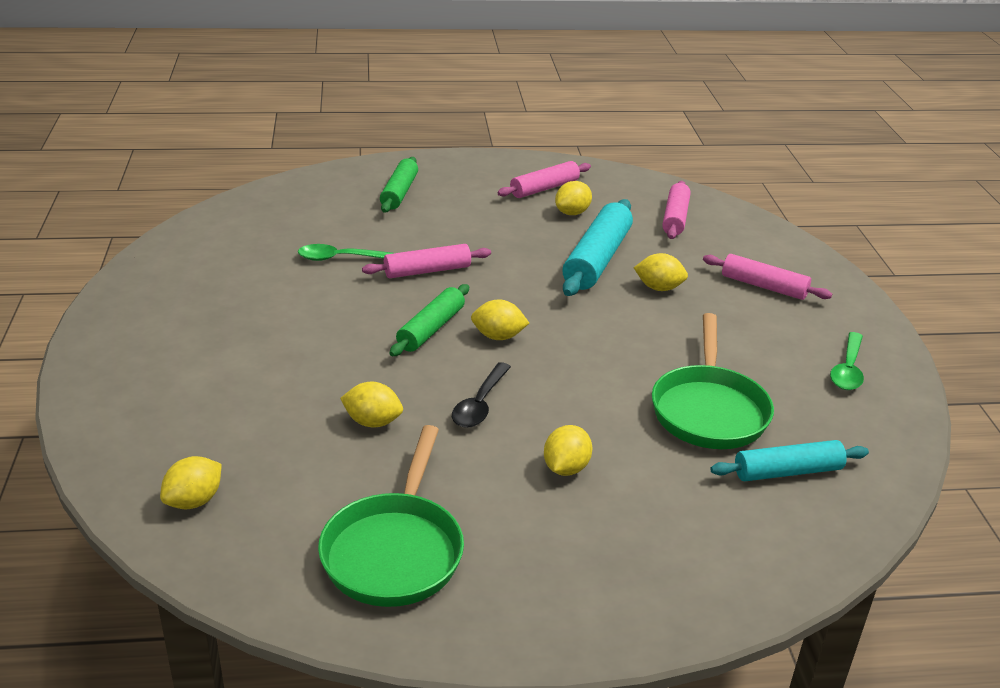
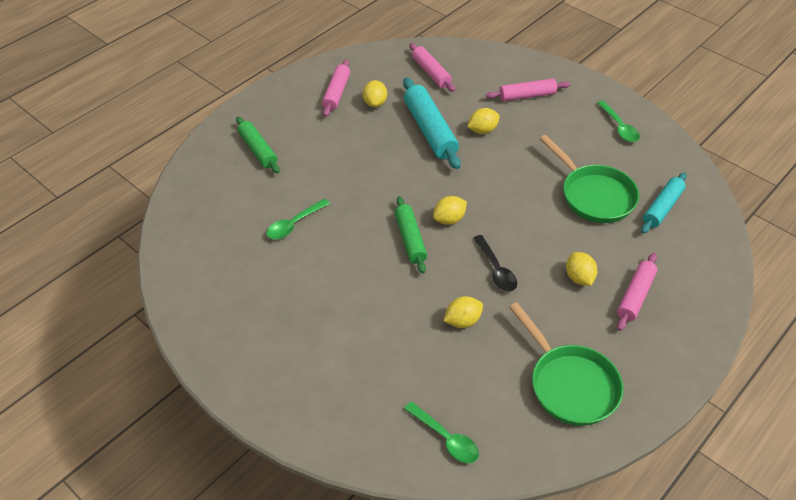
camera: 40 degrees left, 15 degrees up
yellow lemon [160,456,222,509] -> green spoon [404,401,479,463]
pink rolling pin [362,244,491,278] -> pink rolling pin moved to [617,253,657,331]

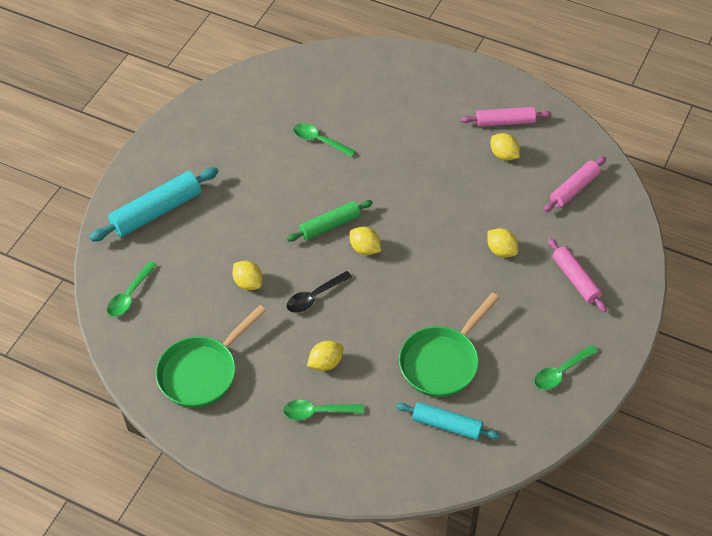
camera: 75 degrees right, 5 degrees up
green rolling pin [236,117,280,173] -> none
yellow lemon [363,80,387,107] -> yellow lemon turned 60 degrees clockwise [491,133,520,161]
turquoise rolling pin [403,78,461,169] -> turquoise rolling pin moved to [89,167,219,242]
pink rolling pin [617,253,657,331] -> green spoon [283,400,364,420]

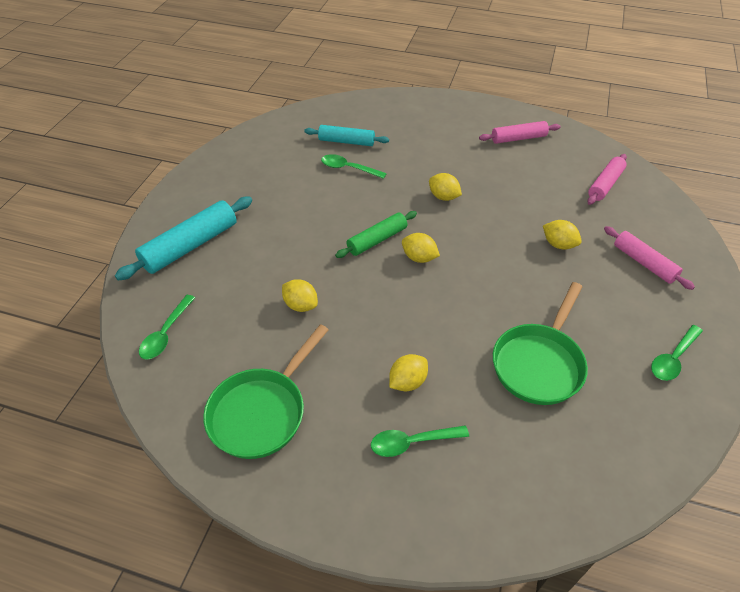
camera: 10 degrees left, 5 degrees down
black spoon [287,271,352,313] -> none
turquoise rolling pin [396,402,500,440] -> turquoise rolling pin moved to [304,125,389,146]
yellow lemon [491,133,520,161] -> yellow lemon moved to [429,173,462,201]

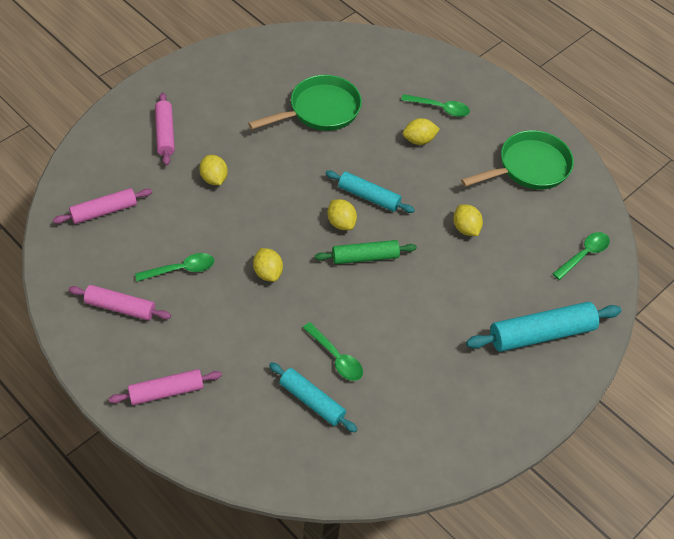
camera: 155 degrees left, 5 degrees up
green spoon [651,325,703,381] -> green spoon moved to [135,253,214,282]
none -> pink rolling pin [109,369,222,405]
none -> turquoise rolling pin [325,170,415,213]

